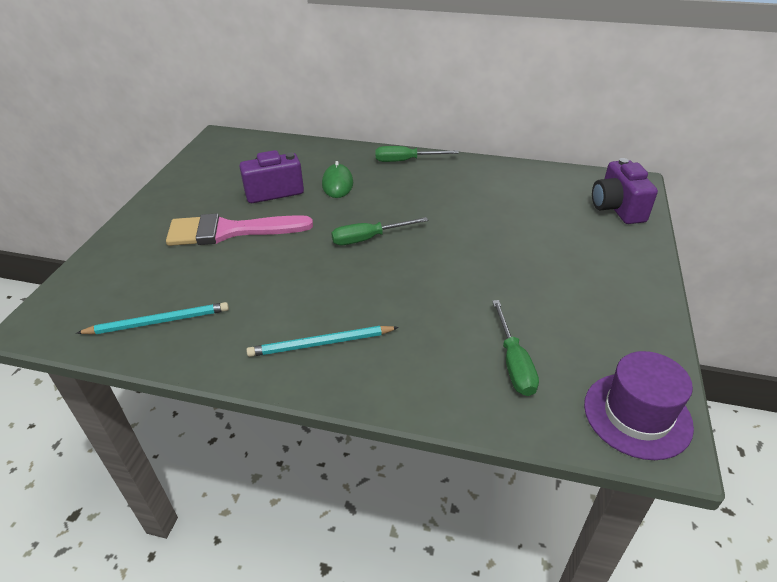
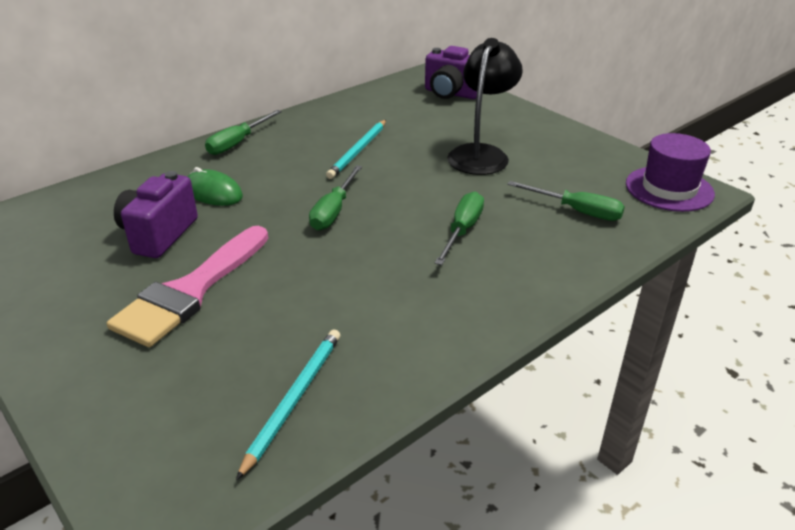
camera: 55 degrees left, 5 degrees down
turquoise pencil [246,326,399,357] -> turquoise pencil moved to [326,120,386,179]
none -> green screwdriver [435,192,484,265]
none -> black lamp [447,38,523,175]

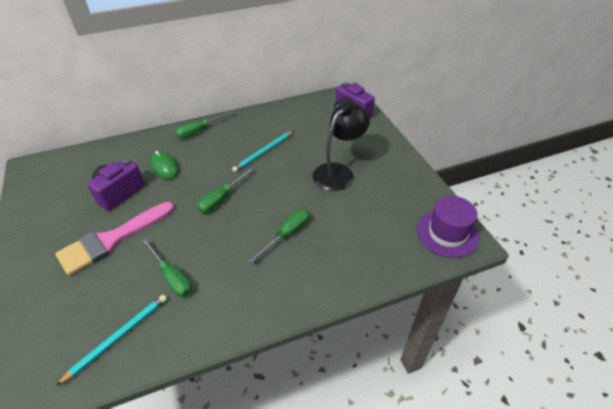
camera: 20 degrees right, 10 degrees up
green screwdriver [507,181,625,221] -> green screwdriver moved to [142,238,192,297]

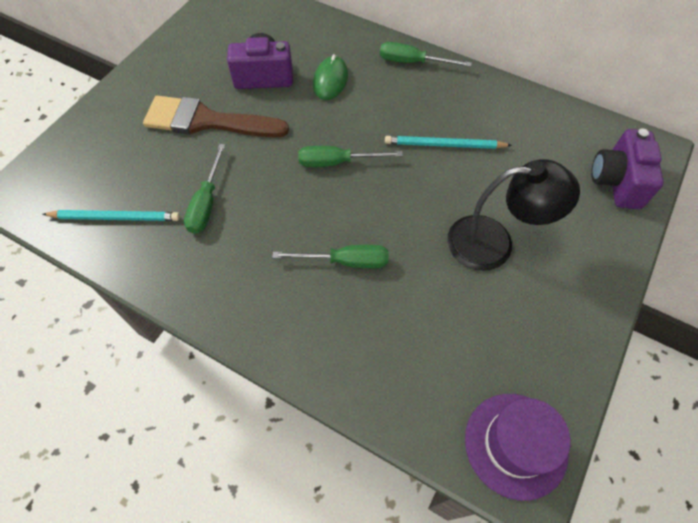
camera: 50 degrees right, 15 degrees up
pink brush [55,202,174,276] -> brown brush [143,96,289,137]

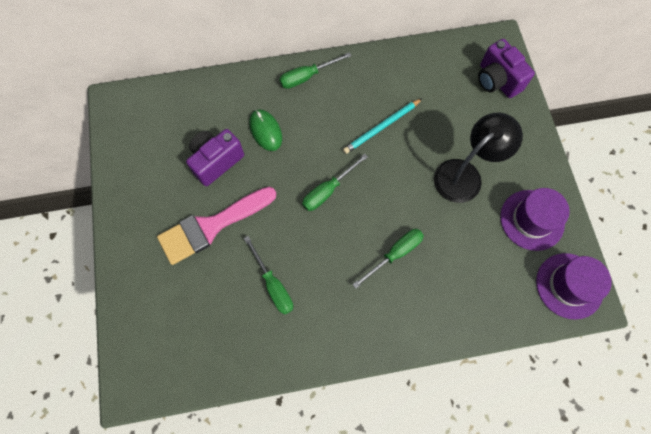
camera: 40 degrees left, 10 degrees up
turquoise pencil [42,210,180,221] -> none
brown brush [143,96,289,137] -> pink brush [157,187,276,265]
none -> purple hat [500,188,570,251]

